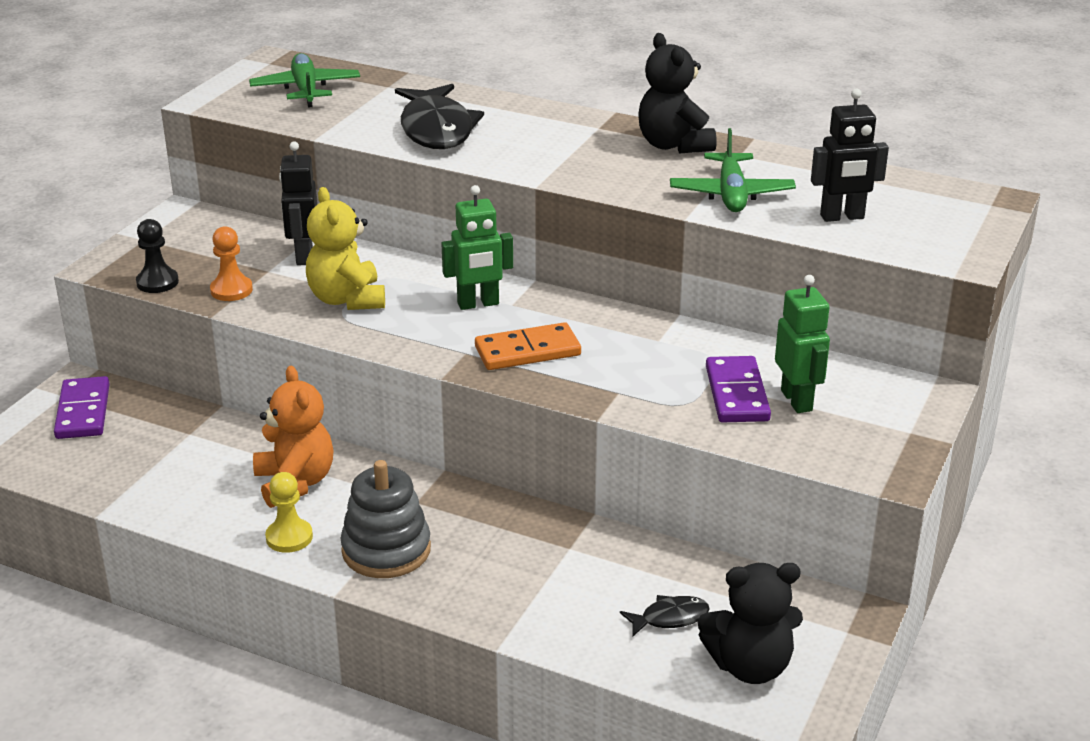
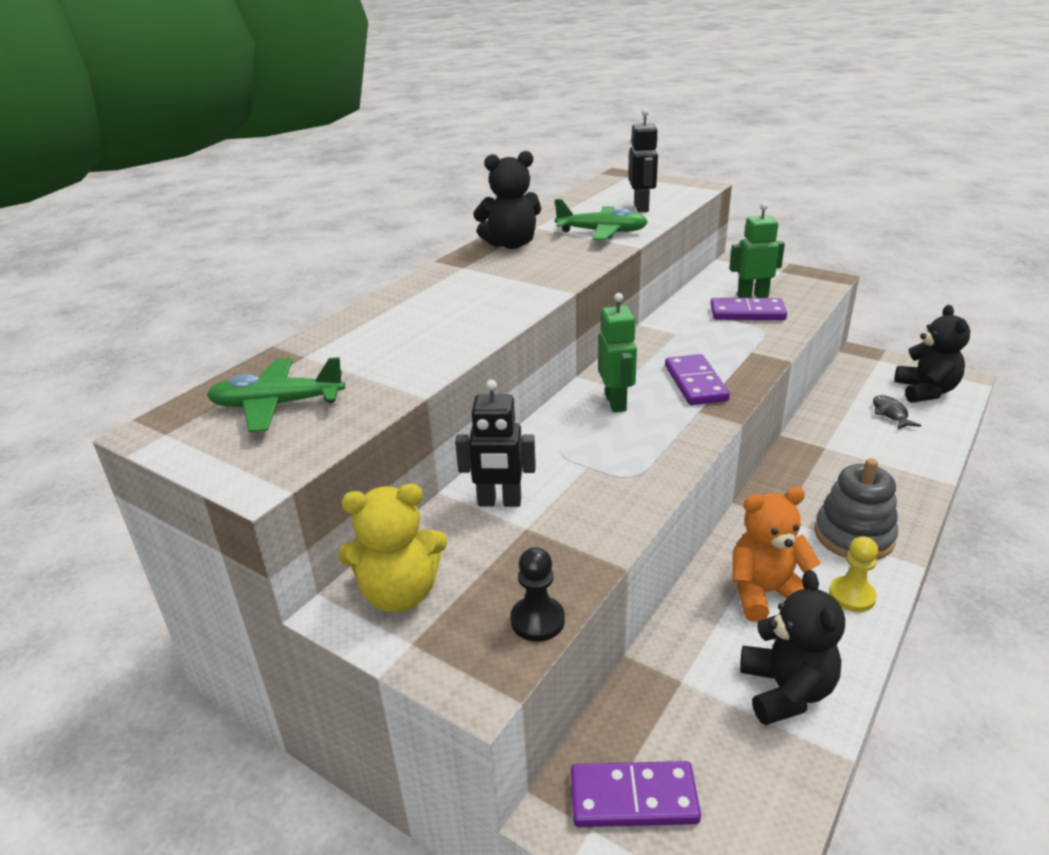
camera: 80 degrees left, 0 degrees up
orange pawn [210,226,253,301] -> none
yellow teddy bear [306,187,385,310] -> yellow teddy bear moved to [338,484,448,613]
black fish [395,84,484,149] -> none
orange domino [475,322,581,370] -> purple domino [665,354,730,405]
none -> black teddy bear [740,570,845,725]

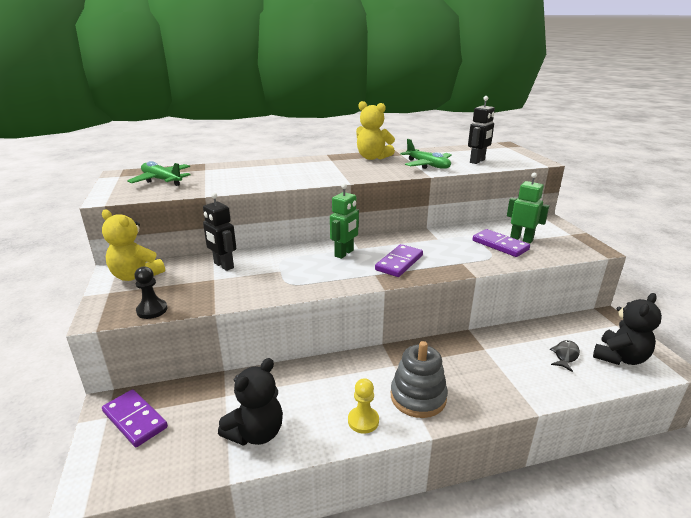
camera: 40 degrees right, 5 degrees down
black teddy bear [473,151,541,249] -> yellow teddy bear [356,101,395,160]
orange teddy bear [732,487,820,622] -> none

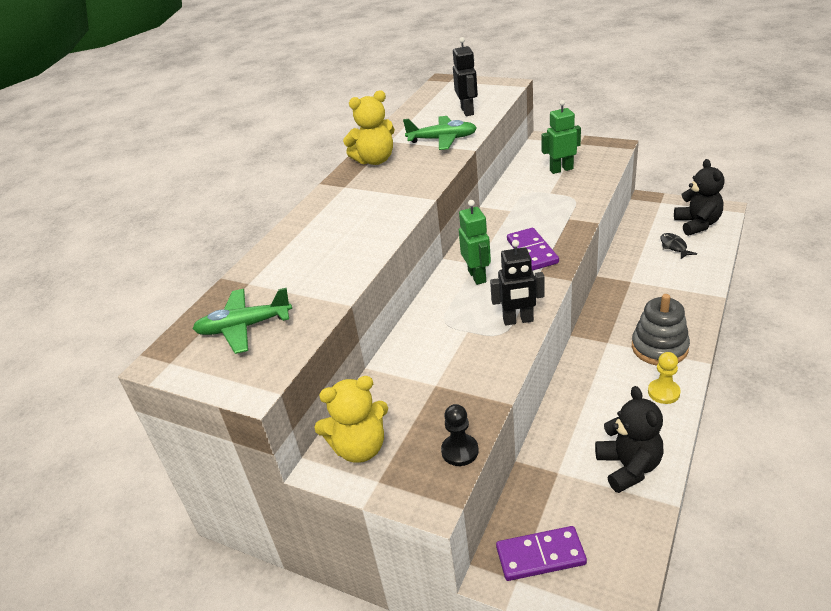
camera: 45 degrees left, 10 degrees up
black robot [203,193,236,271] -> black robot moved to [490,240,545,325]
purple domino [473,229,530,257] -> none

